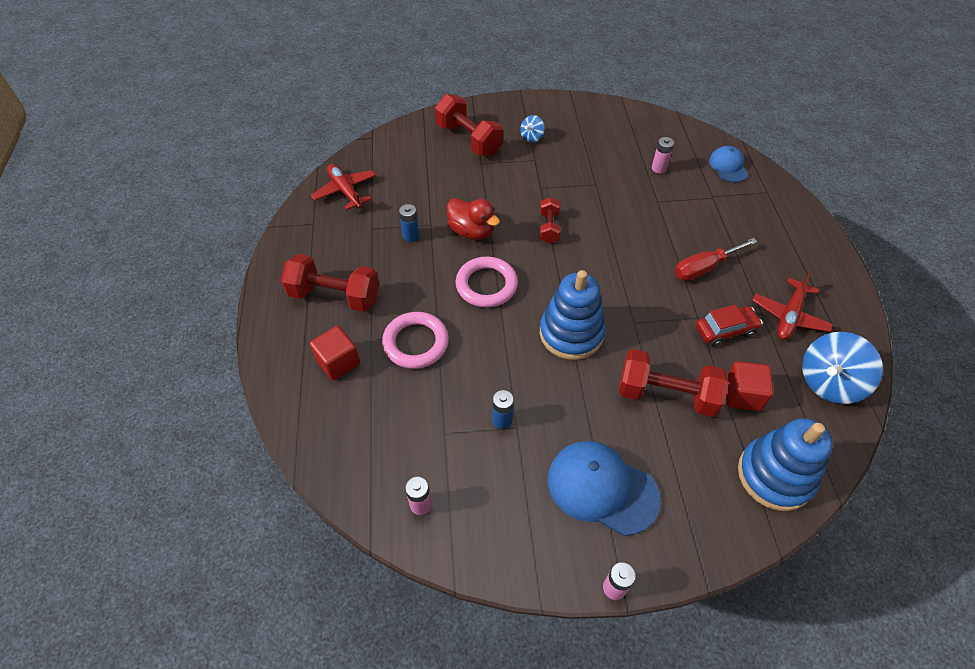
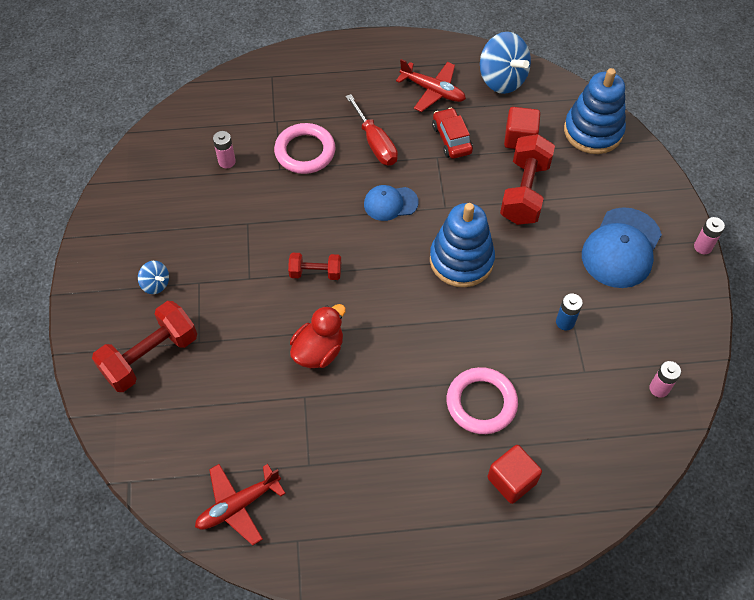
camera: 90 degrees left, 5 degrees up
red dumbbell [281,254,379,312] -> none
blue battery [399,204,419,242] -> none
pink ring [456,257,518,308] -> pink ring moved to [274,123,336,174]
blue cap [709,146,748,182] -> blue cap moved to [364,185,419,221]

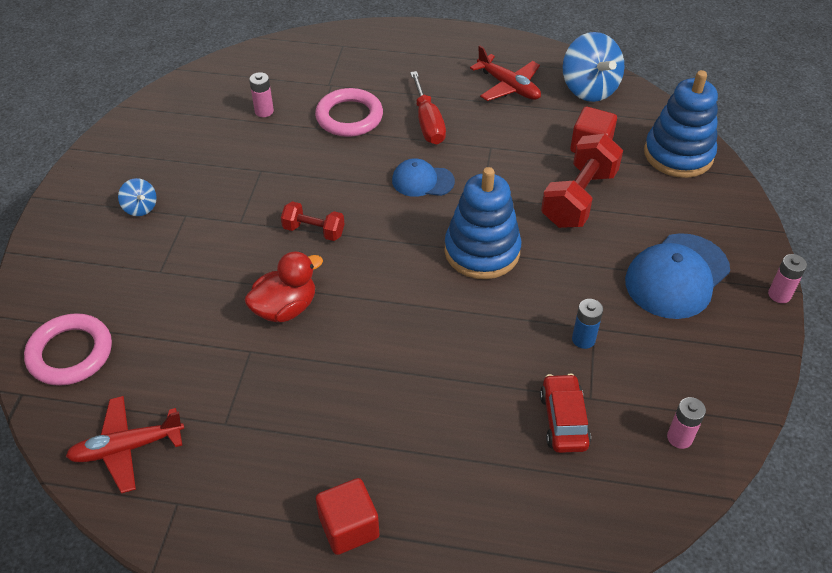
camera: 15 degrees right, 10 degrees down
red dumbbell [92,301,197,392] -> none
red car [432,108,473,159] -> red car moved to [540,374,591,453]
pink ring [447,367,518,434] -> pink ring moved to [24,313,112,386]
red cube [487,445,542,504] -> red cube moved to [316,478,379,555]

